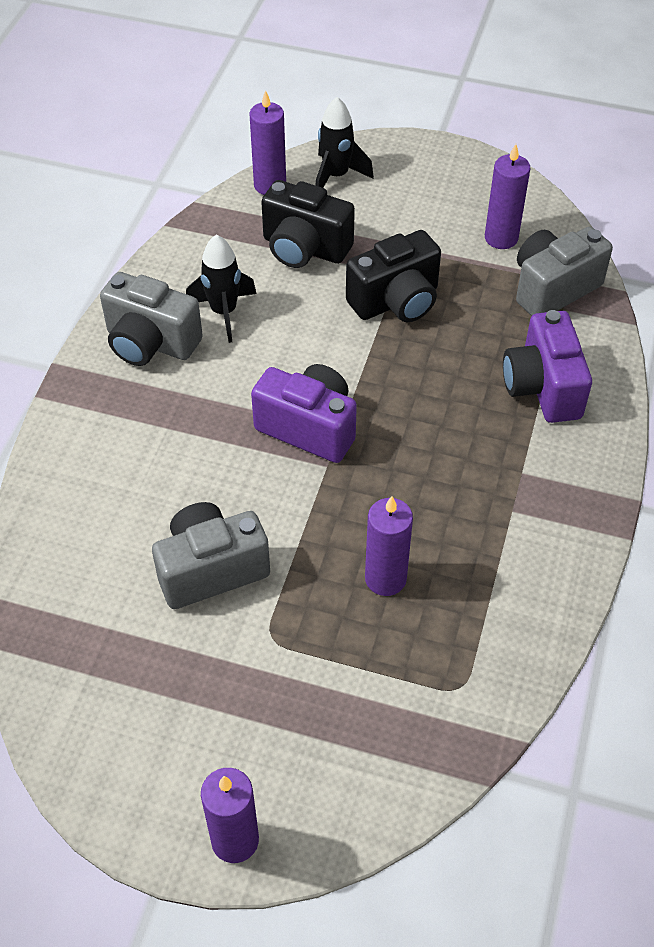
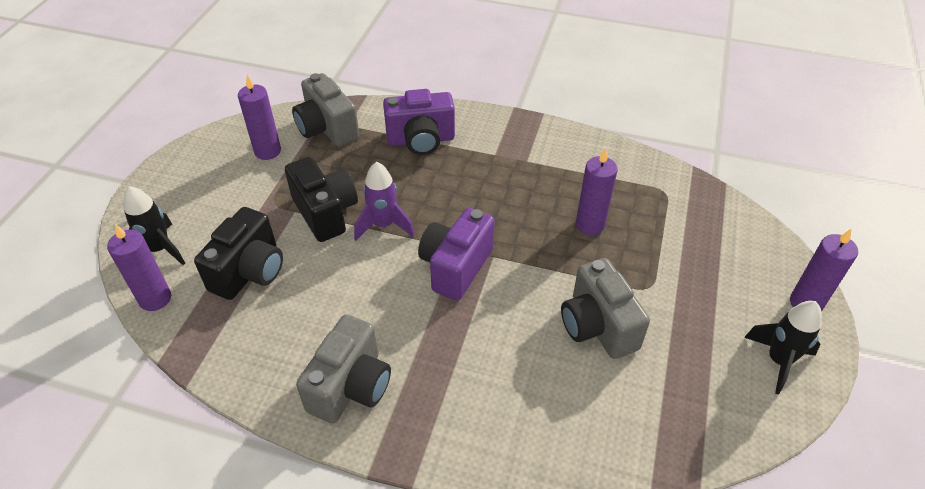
camera: 90 degrees left, 5 degrees down
black rocket [186,234,257,343] -> black rocket moved to [744,301,822,395]
none -> purple rocket [354,162,415,241]

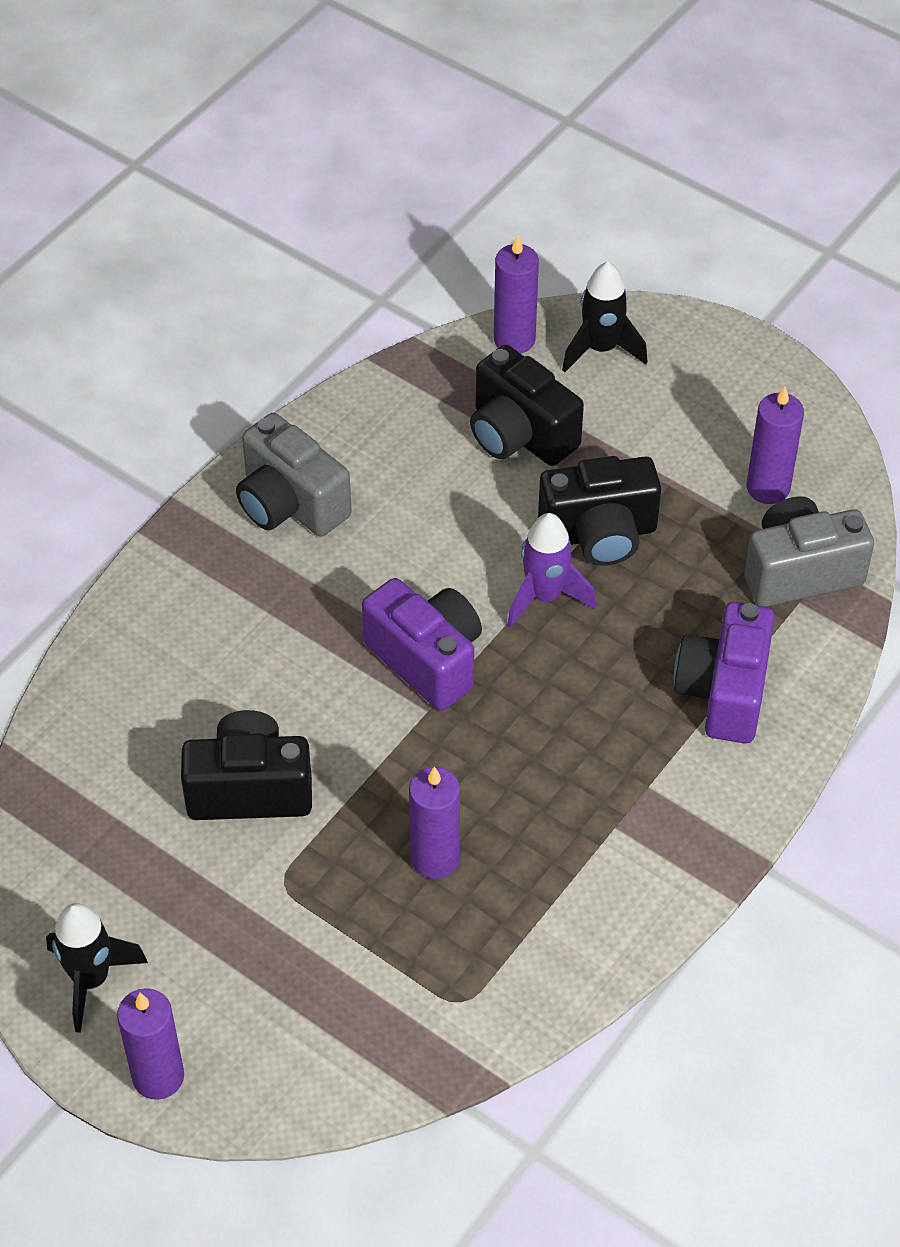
camera: 110 degrees right, 5 degrees up
grey camera [561,258,650,359] -> black camera [181,710,312,820]

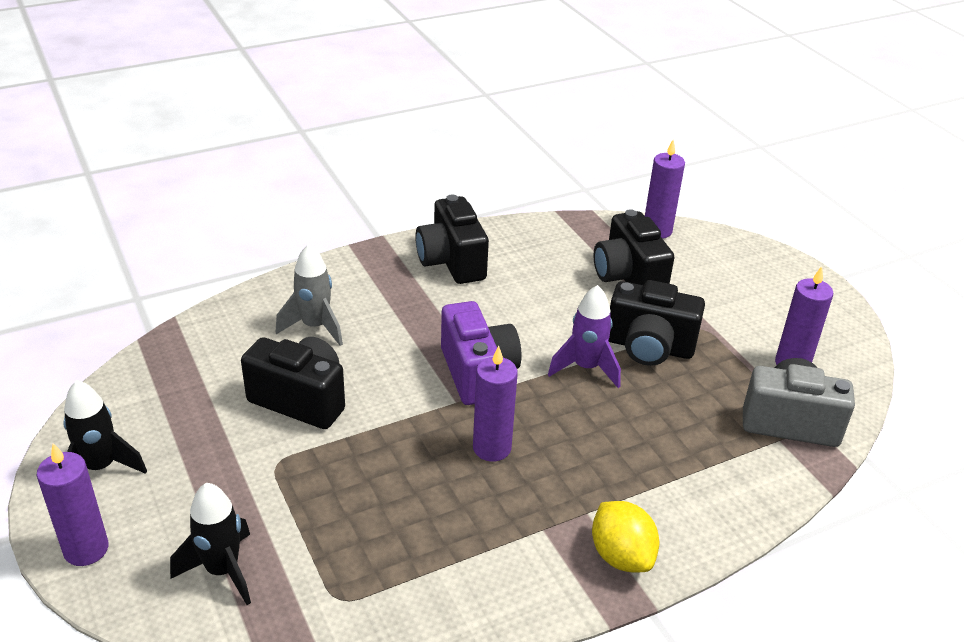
camera: 25 degrees right, 15 degrees down
grey camera [236,413,352,537] -> black camera [415,195,489,284]
purple candle [409,766,460,879] -> purple candle moved to [473,346,518,462]
black rocket [562,262,648,372] -> black rocket moved to [170,483,251,605]
purple camera [674,602,775,744] -> none
none -> grey rocket [276,244,343,346]
none -> yellow lemon [592,501,660,572]

